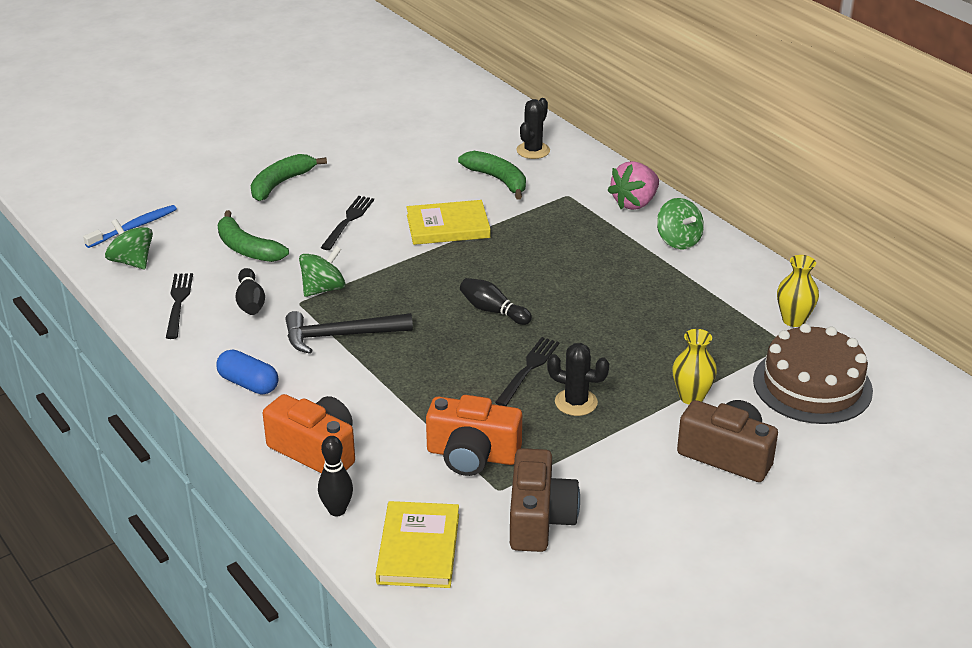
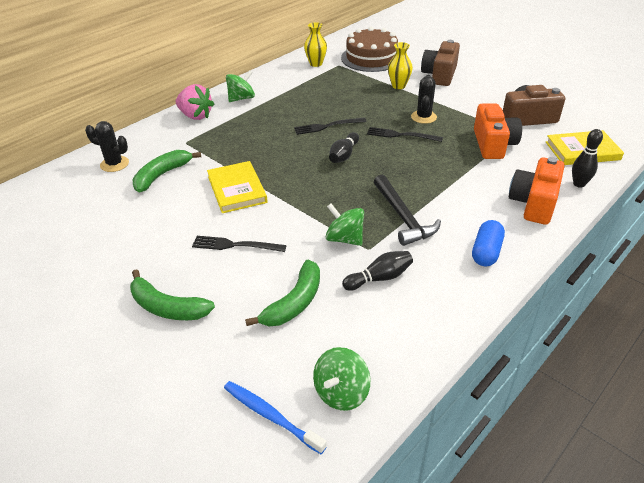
camera: 100 degrees left, 5 degrees up
black fork [166,273,193,339] -> black fork moved to [294,118,367,135]

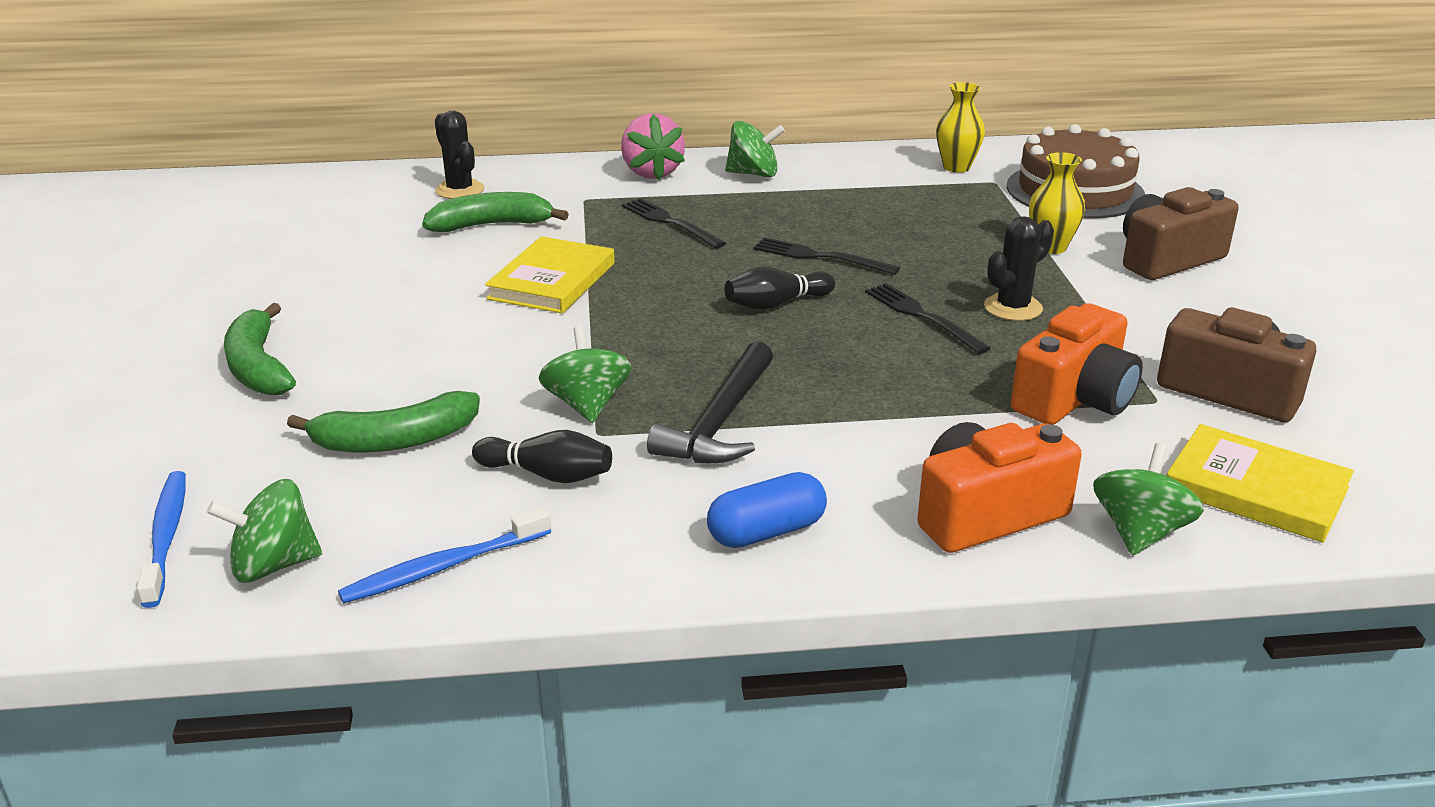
camera: 40 degrees right, 10 degrees down
black fork [192,236,286,252] -> black fork moved to [621,198,726,249]
black bowling pin [572,129,603,188] -> green spinning top [1093,443,1204,556]
none -> blue toothbrush [338,508,551,603]

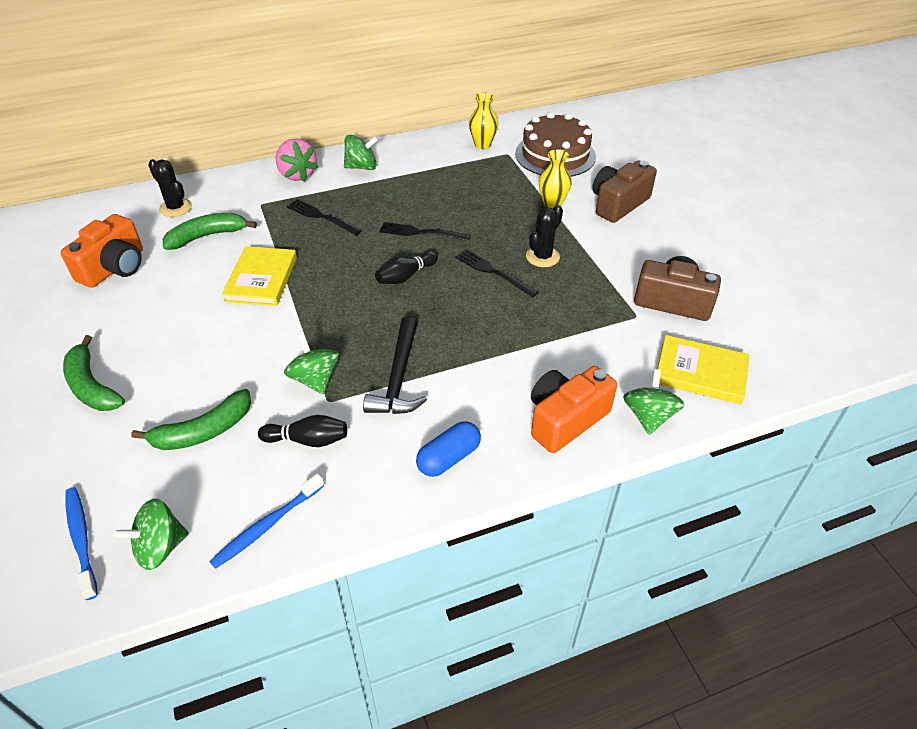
camera: 15 degrees left, 15 degrees up
orange camera [1011,303,1143,425] -> orange camera moved to [61,214,143,288]

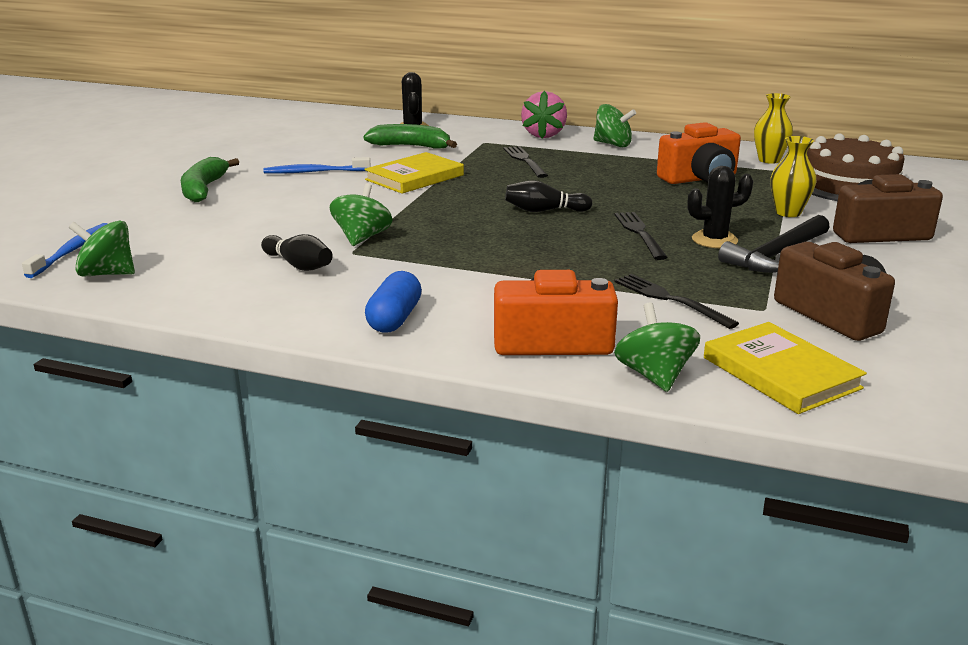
camera: 40 degrees right, 20 degrees down
orange camera [61,214,143,288] -> orange camera moved to [657,122,741,184]
green banana [131,389,251,450] -> none
blue toothbrush [209,474,324,569] -> blue toothbrush moved to [263,157,371,174]
black hammer [363,317,427,414] -> black hammer moved to [718,215,830,273]
black fork [379,222,471,241] -> black fork moved to [614,274,739,329]
blue capsule [416,421,481,477] -> blue capsule turned 75 degrees counterclockwise [365,271,422,332]
green spinning top [623,369,685,435] -> green spinning top turned 60 degrees counterclockwise [614,302,700,392]

